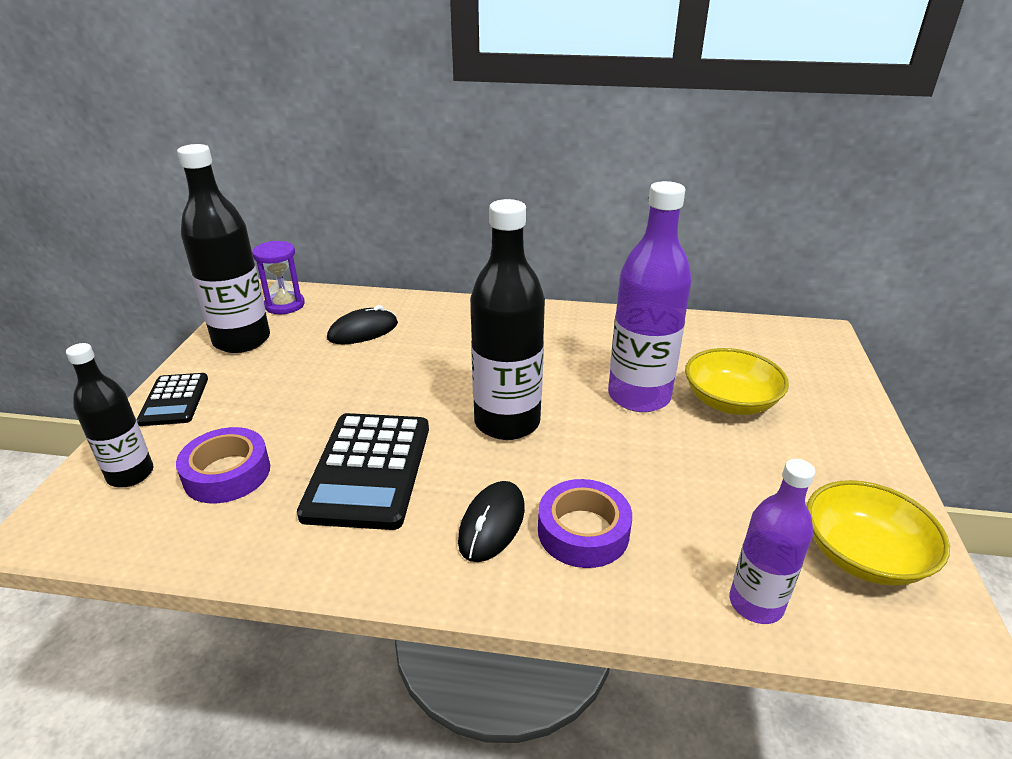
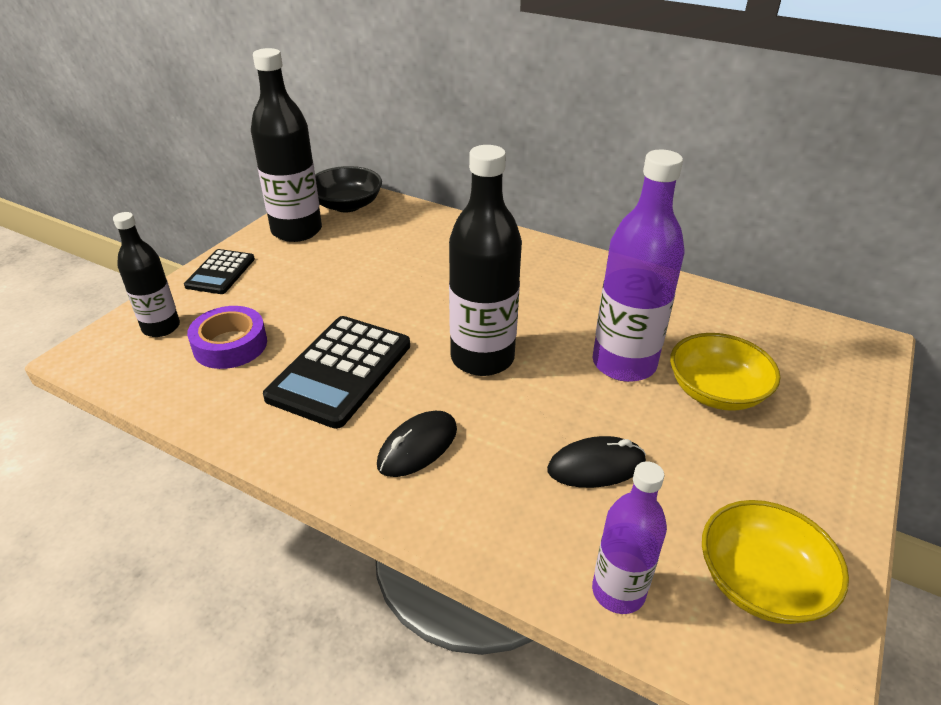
camera: 20 degrees right, 5 degrees up
purple hourglass [252,241,305,314] -> black bowl [315,166,382,212]
black mouse [327,305,398,344] -> black mouse moved to [547,436,646,488]
purple tape [538,479,632,568] -> none

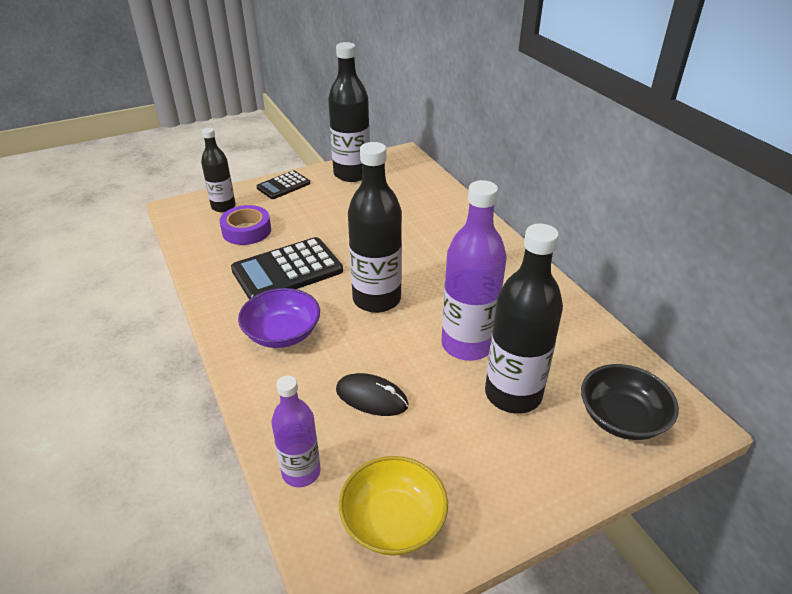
camera: 35 degrees right, 0 degrees up
black bowl [315,166,382,212] -> black bowl moved to [581,364,679,440]
black mouse [377,411,457,477] -> purple bowl [238,288,320,348]
yellow bowl [670,333,780,411] -> black bottle [485,224,563,414]

